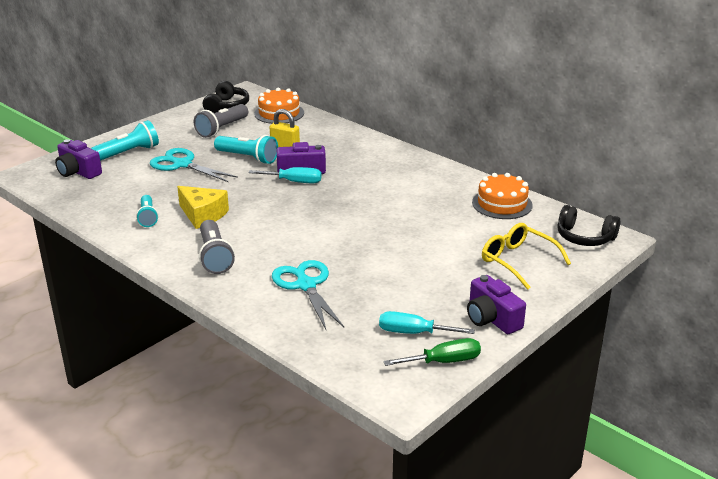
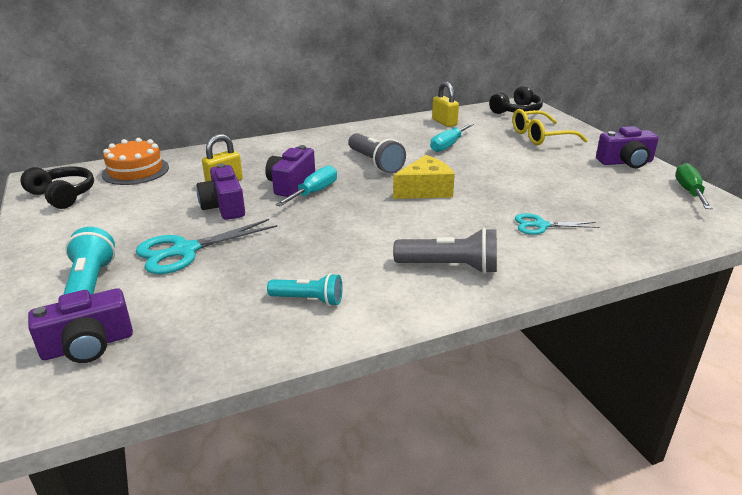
camera: 65 degrees left, 0 degrees up
yellow cheese [177,186,229,229] -> yellow cheese moved to [393,155,455,199]
grey flashlight [194,104,248,138] -> grey flashlight moved to [348,133,406,174]
turquoise flashlight [214,135,278,164] -> purple camera [197,163,245,220]
turquoise scissors [272,260,344,329] -> turquoise scissors [515,213,599,235], size x0.61
turquoise screwdriver [379,311,475,334] -> turquoise screwdriver moved to [430,123,474,152]
orange cake [472,173,533,219] -> yellow padlock [432,81,459,127]

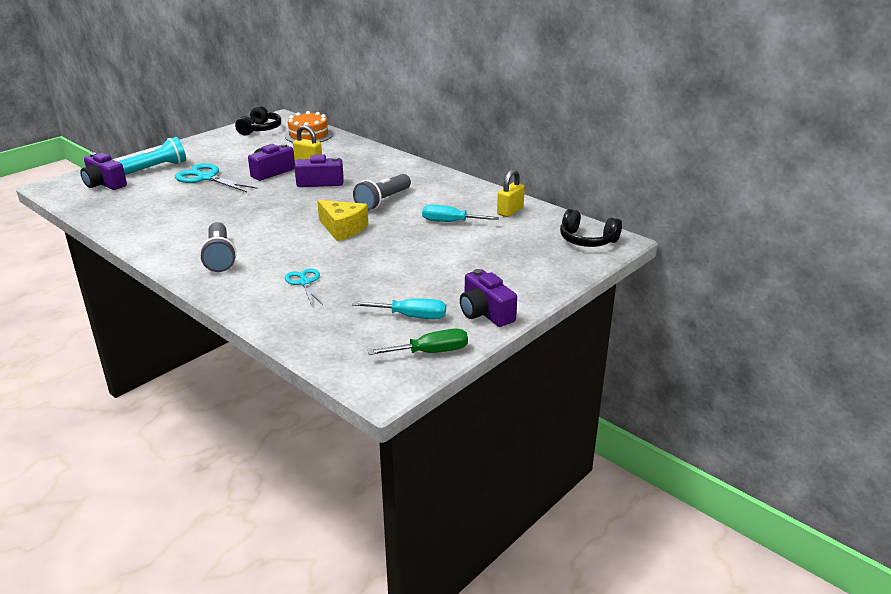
camera: 65 degrees right, 0 degrees up
turquoise flashlight [267,273,343,306] -> none
turquoise screwdriver [275,165,337,207] -> turquoise screwdriver moved to [352,298,446,319]
yellow glasses [513,109,588,145] -> none

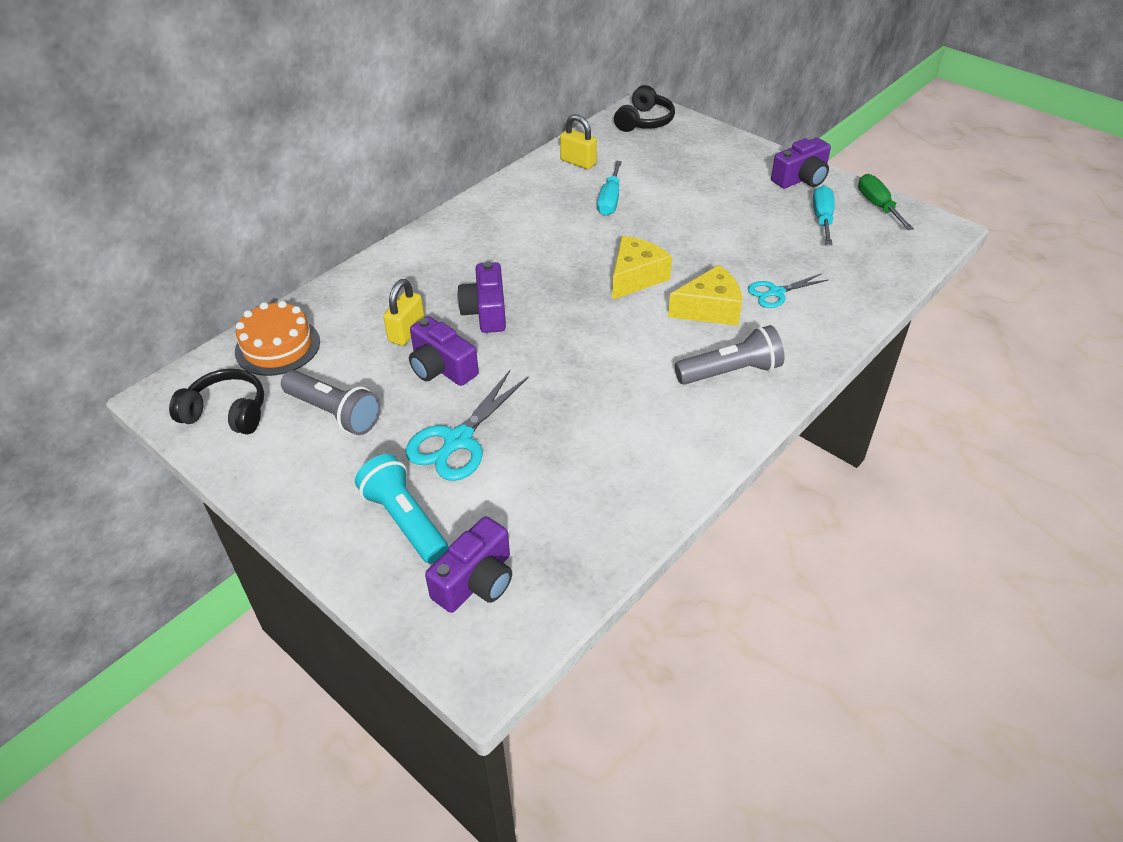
camera: 90 degrees left, 15 degrees up
grey flashlight [353,174,411,211] -> grey flashlight moved to [281,370,381,435]
none -> yellow cheese [668,265,742,326]

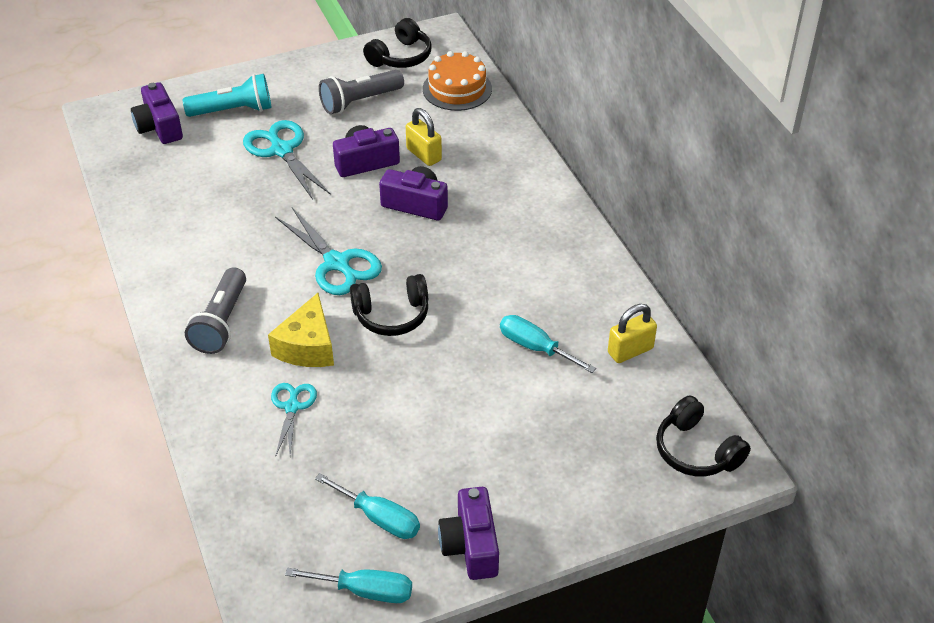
camera: 115 degrees right, 0 degrees up
yellow cheese [612,236,672,300] -> black headphones [350,274,428,336]
green screwdriver [858,174,914,230] -> turquoise screwdriver [285,568,412,603]
none -> turquoise scissors [275,207,382,295]

